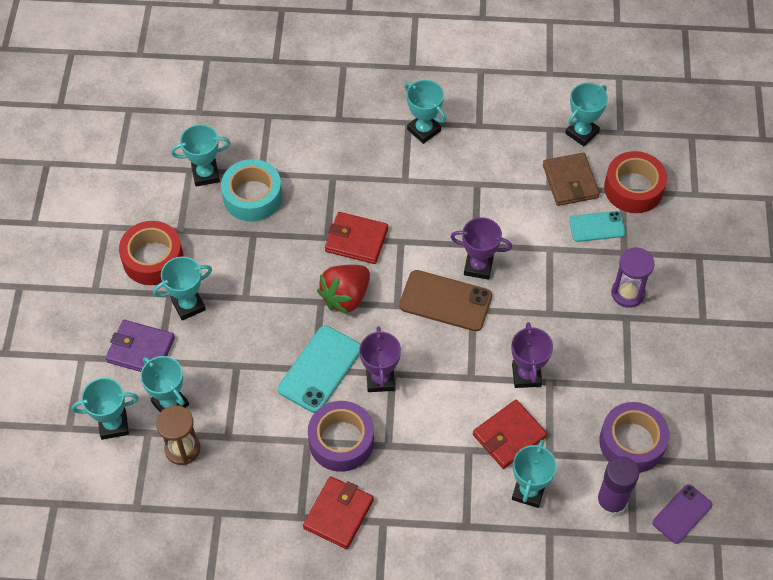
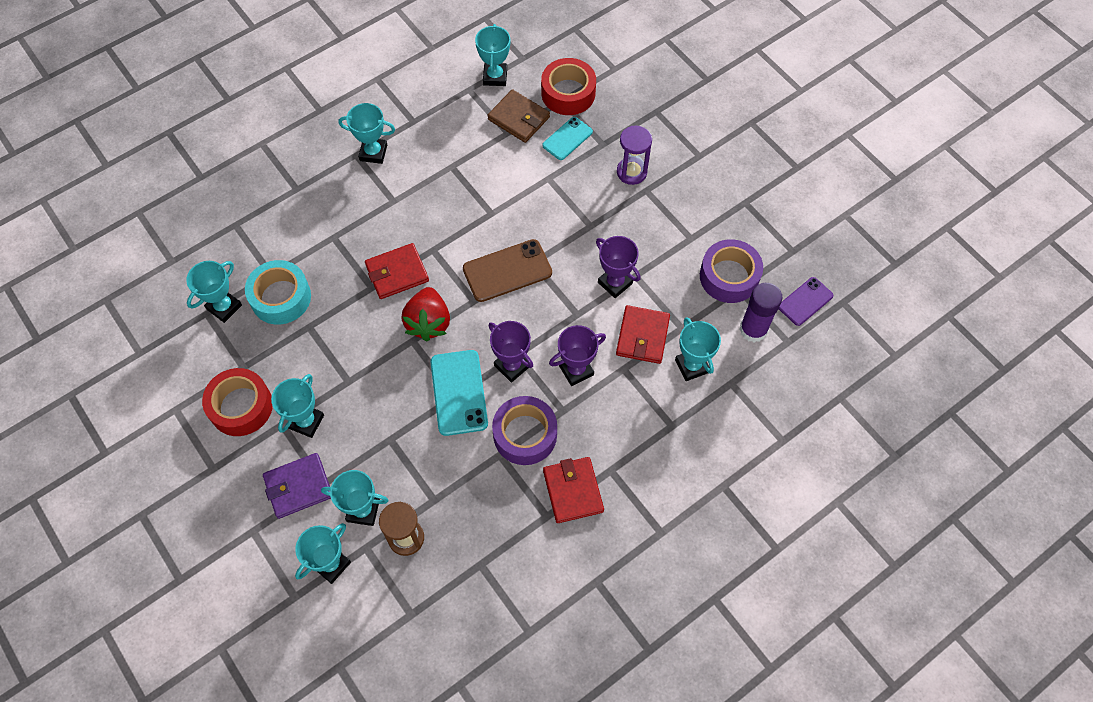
camera: 40 degrees left, 5 degrees up
purple trophy [450,217,512,280] -> purple trophy moved to [549,325,606,386]
purple phone [652,484,712,544] -> purple phone turned 45 degrees clockwise [779,277,833,326]

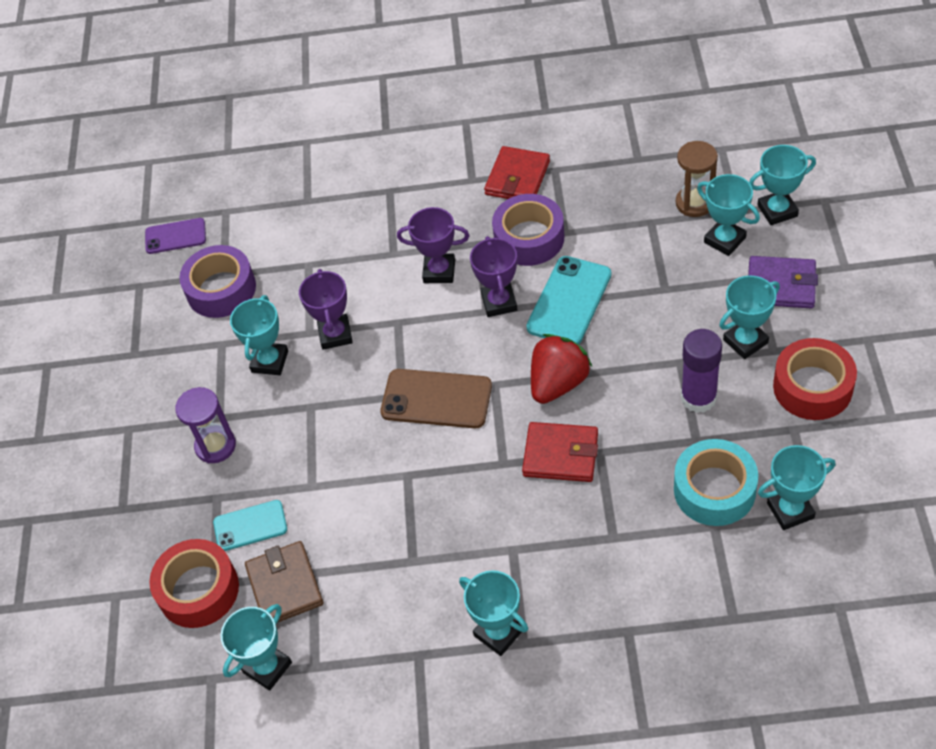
camera: 140 degrees left, 10 degrees down
red wallet [616,305,670,364] -> none
turquoise trophy [675,317,721,381] -> turquoise trophy moved to [230,295,288,375]
purple glue stick [739,283,782,342] -> purple glue stick moved to [681,329,722,413]

